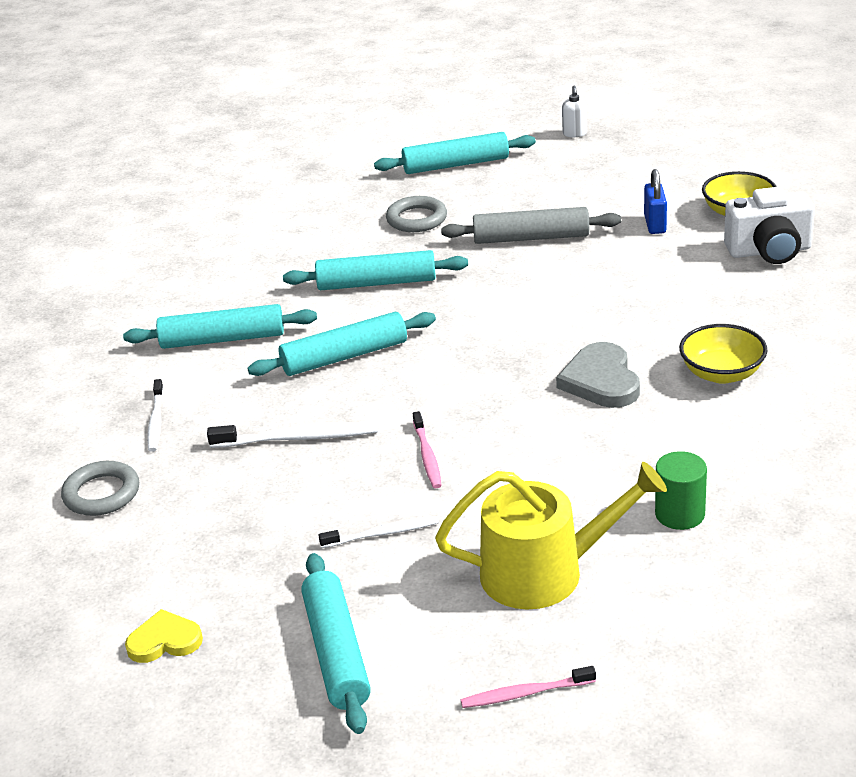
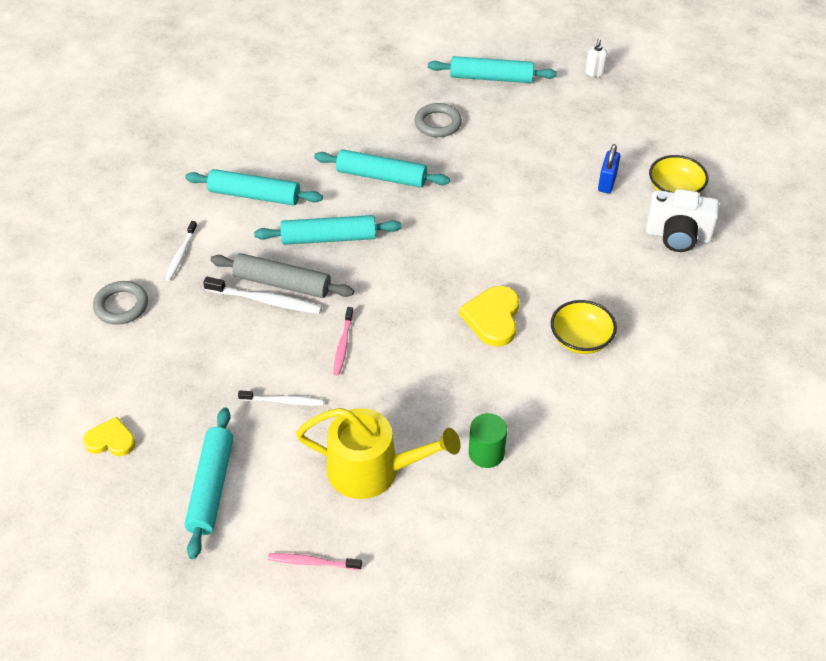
camera: 15 degrees right, 15 degrees up
grey rolling pin [441,207,621,244] -> grey rolling pin moved to [210,253,354,298]
grey heart [556,342,640,408] -> yellow heart [459,286,520,347]

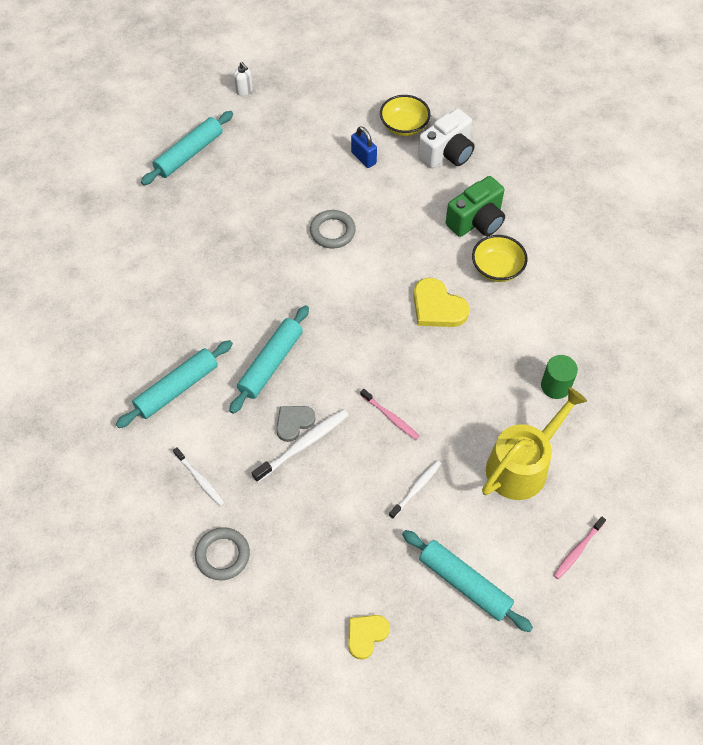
camera: 55 degrees left, 10 degrees up
grey rolling pin [210,253,354,298] -> grey heart [276,406,316,442]
turquoise rolling pin [314,149,450,188] -> none
grey ring [414,103,462,137] -> grey ring moved to [310,210,356,248]
none -> green camera [446,176,505,237]

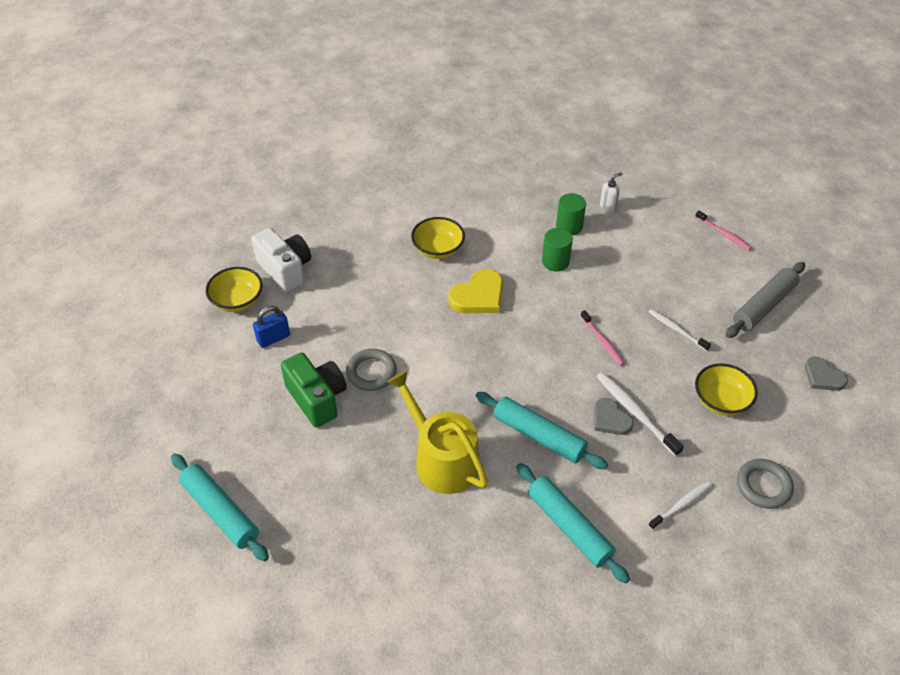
camera: 85 degrees left, 10 degrees down
white soap dispenser [234,62,253,96] -> white soap dispenser moved to [600,172,622,212]
yellow heart [348,615,390,660] -> grey heart [805,356,848,391]
pink toothbrush [360,389,419,440] -> pink toothbrush turned 105 degrees clockwise [581,310,625,366]
turquoise rolling pin [402,530,533,632] -> grey rolling pin [726,262,805,338]
green camera [446,176,505,237] -> green camera moved to [281,352,346,428]
yellow watering can [482,387,587,500] -> yellow watering can moved to [387,370,488,494]
none -> green cylinder [542,228,573,271]
none -> yellow bowl [695,363,758,416]

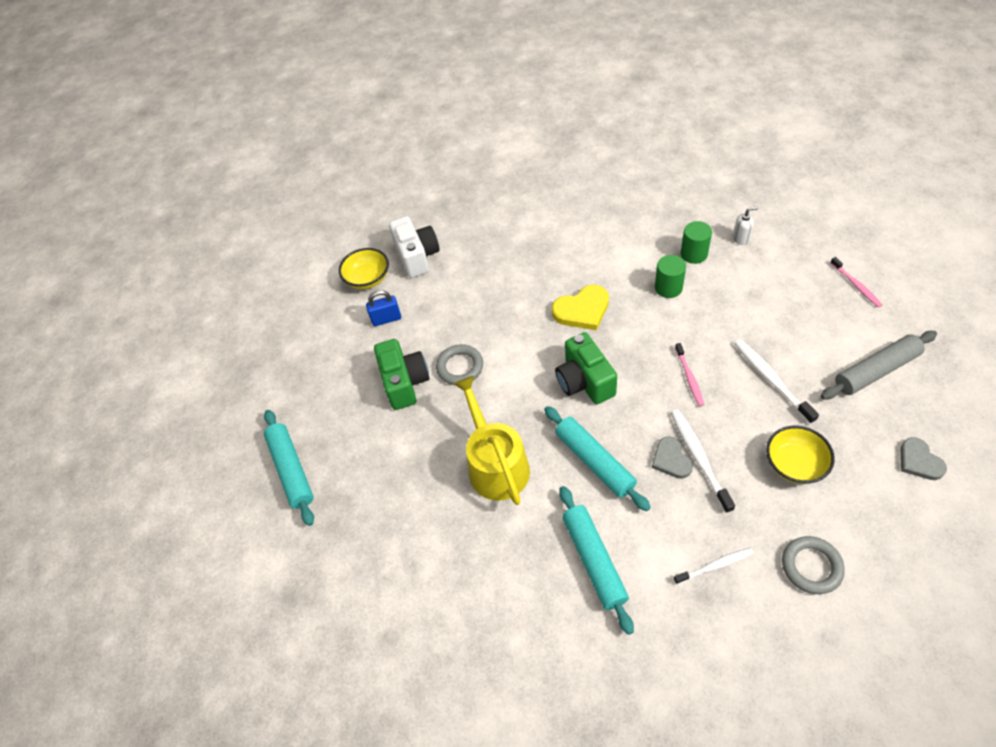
camera: 25 degrees right, 5 degrees up
yellow bowl [411,217,465,259] -> none
white toothbrush [649,309,711,351] -> white toothbrush [734,339,819,424], size x1.53
none -> green camera [555,332,617,404]

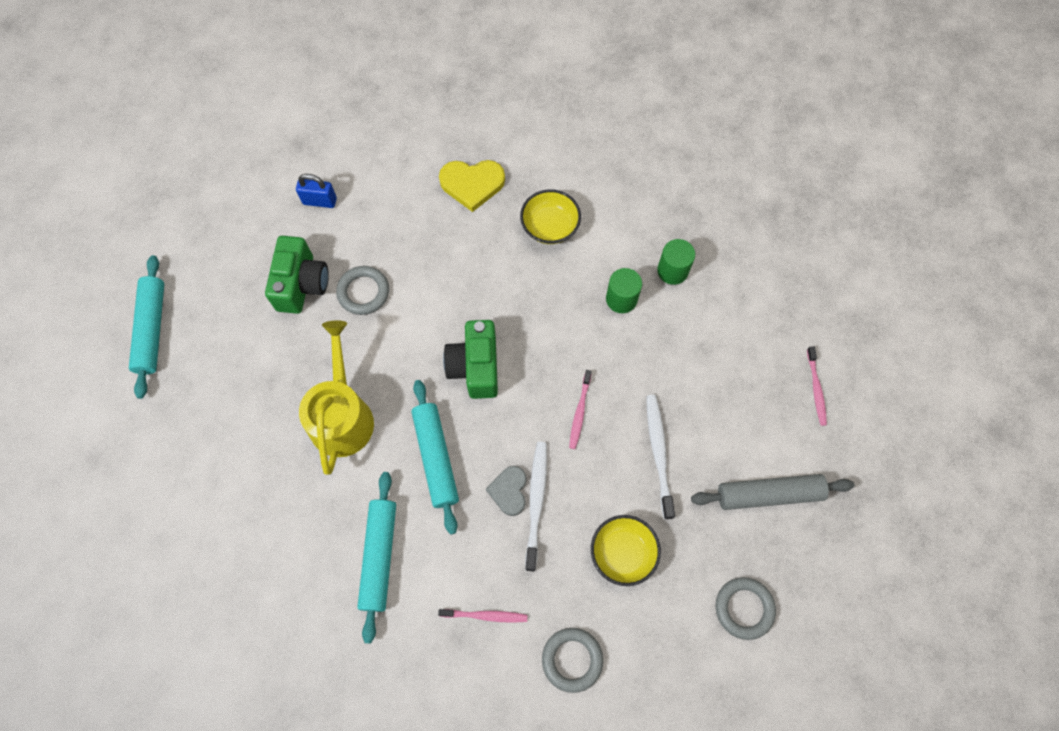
camera: 15 degrees right, 15 degrees up
yellow bowl [339,248,389,289] -> yellow bowl moved to [520,189,581,244]
white camera [389,216,440,278] -> none
yellow heart [552,285,609,330] -> yellow heart moved to [439,160,505,212]
white toothbrush [674,548,754,584] -> pink toothbrush [438,609,528,623]
white soap dispenser [733,206,759,245] -> none
grey heart [901,437,947,480] -> grey ring [716,577,776,640]

